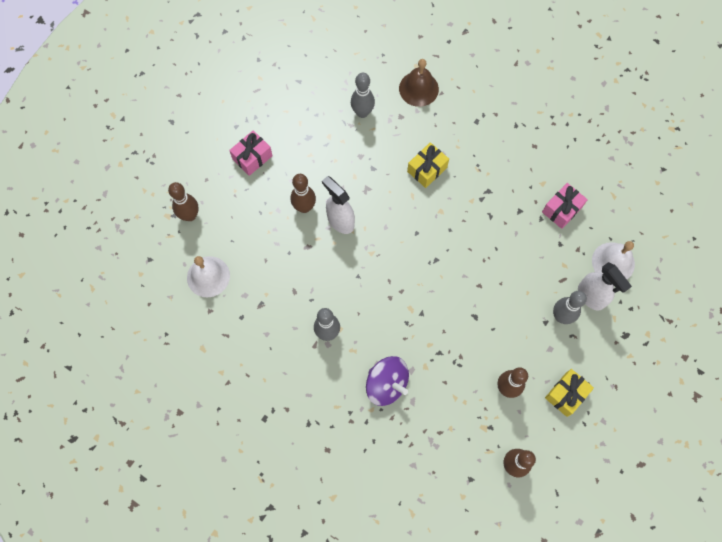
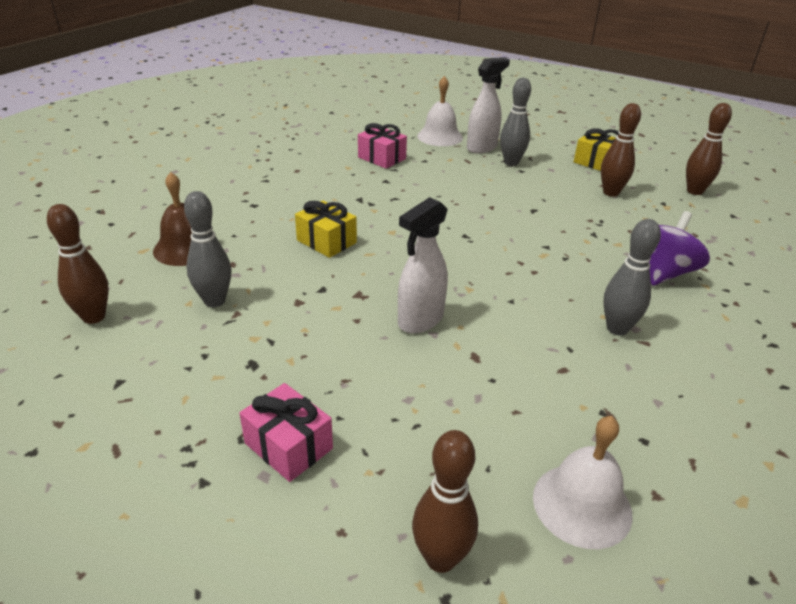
camera: 95 degrees left, 35 degrees down
brown bowling pin [291,174,316,213] -> brown bowling pin moved to [47,204,109,324]

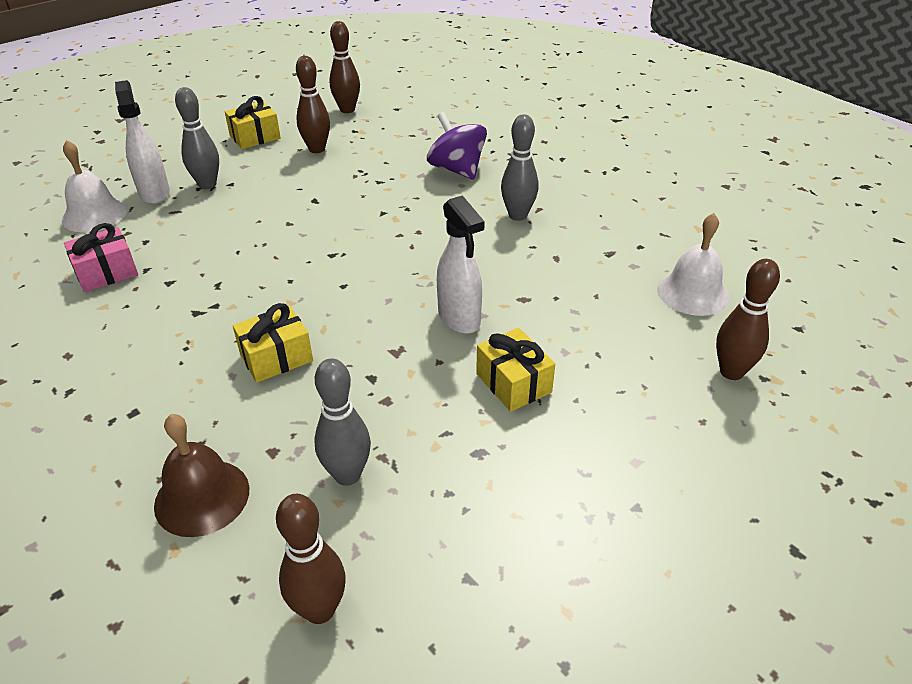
camera: 70 degrees left, 5 degrees up
pink gift [239,383,333,482] -> none
none -> yellow gift [476,328,555,412]

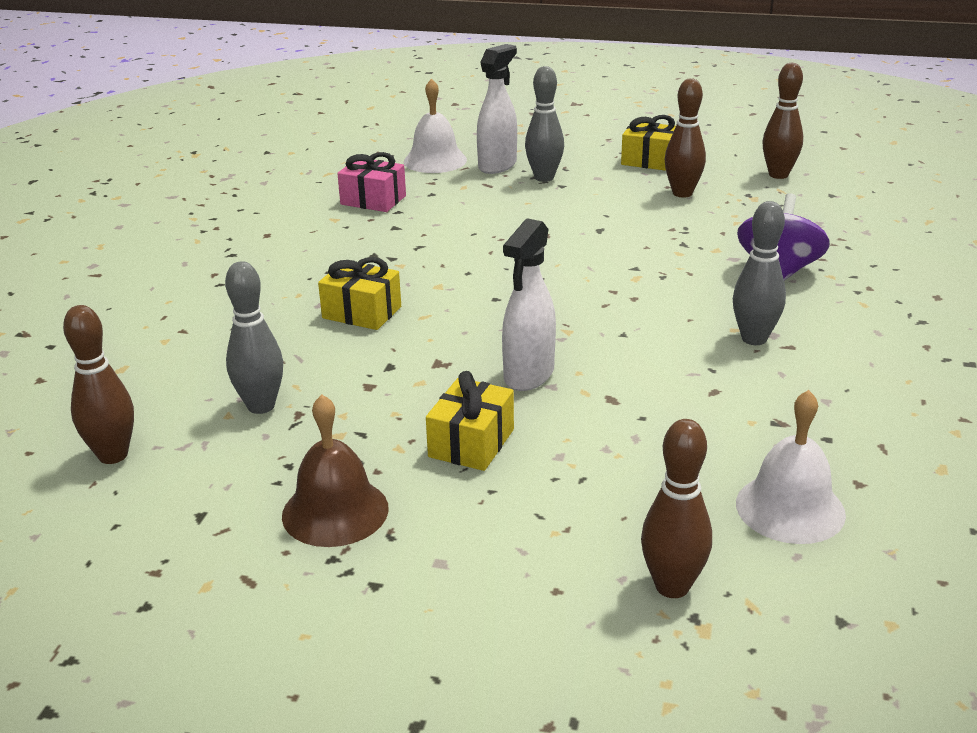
camera: 55 degrees right, 10 degrees down
brown bell [154,414,249,537] -> brown bell moved to [282,395,389,547]

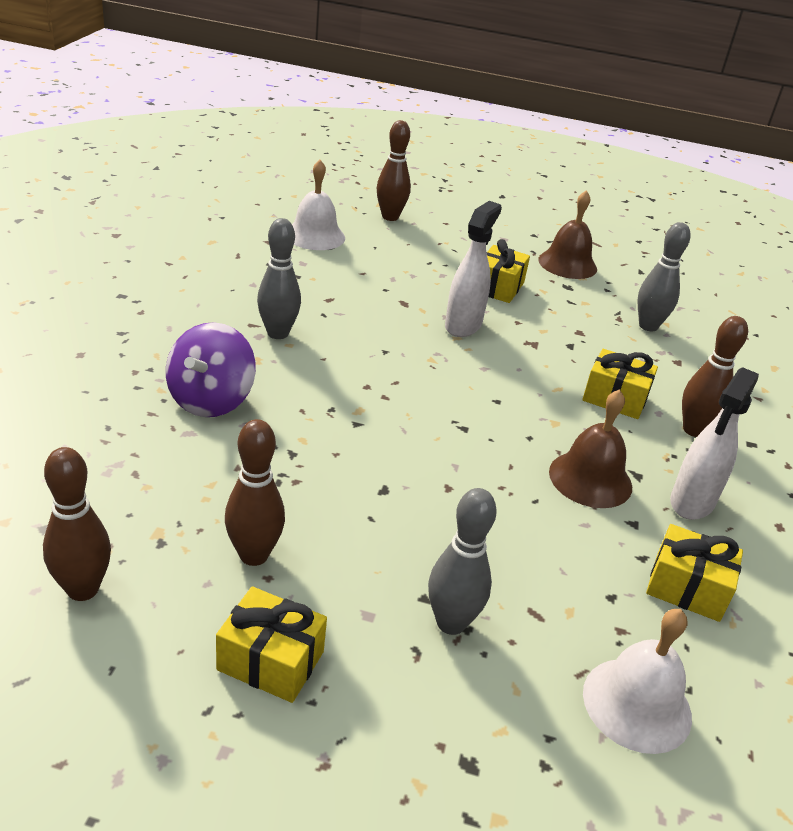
camera: 175 degrees right, 5 degrees up
brown bowling pin [63,305,134,464] -> brown bowling pin moved to [682,316,748,437]
pink gift [337,152,406,212] -> yellow gift [646,524,743,622]
white spray bottle [477,44,517,174] -> white spray bottle moved to [670,367,759,520]
none -> brown bell [549,389,632,508]

